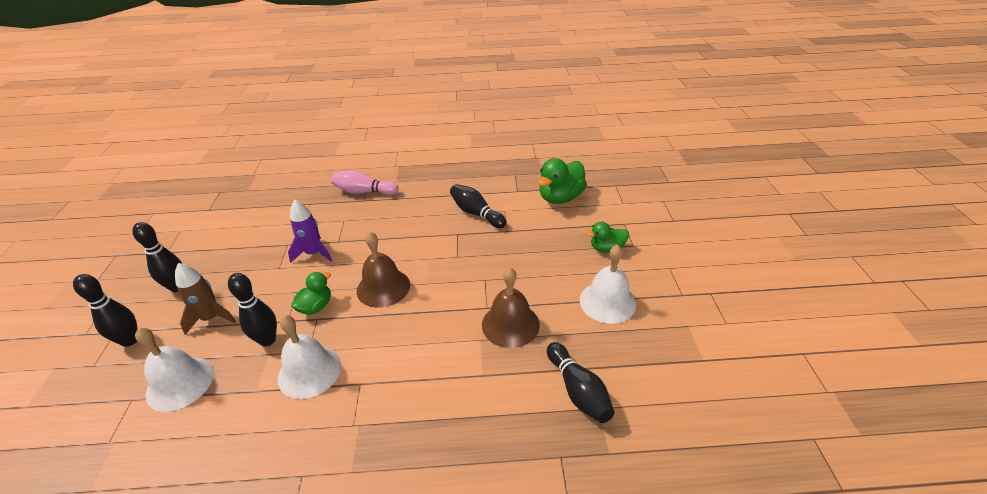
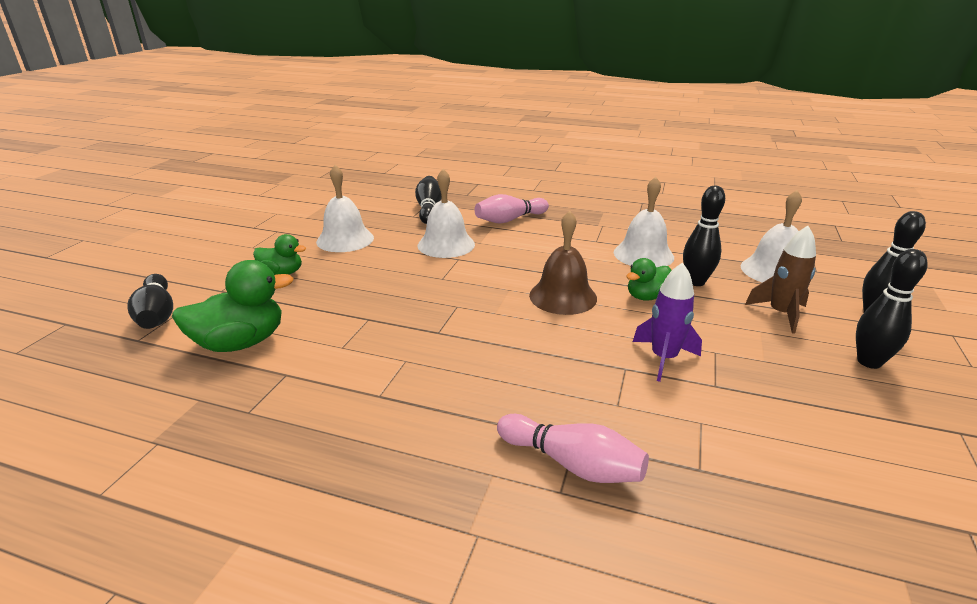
camera: 160 degrees left, 10 degrees down
black bowling pin [450,184,506,228] -> black bowling pin moved to [127,274,173,329]
brown bell [482,267,540,348] -> white bell [418,169,475,258]
none -> pink bowling pin [475,194,549,224]

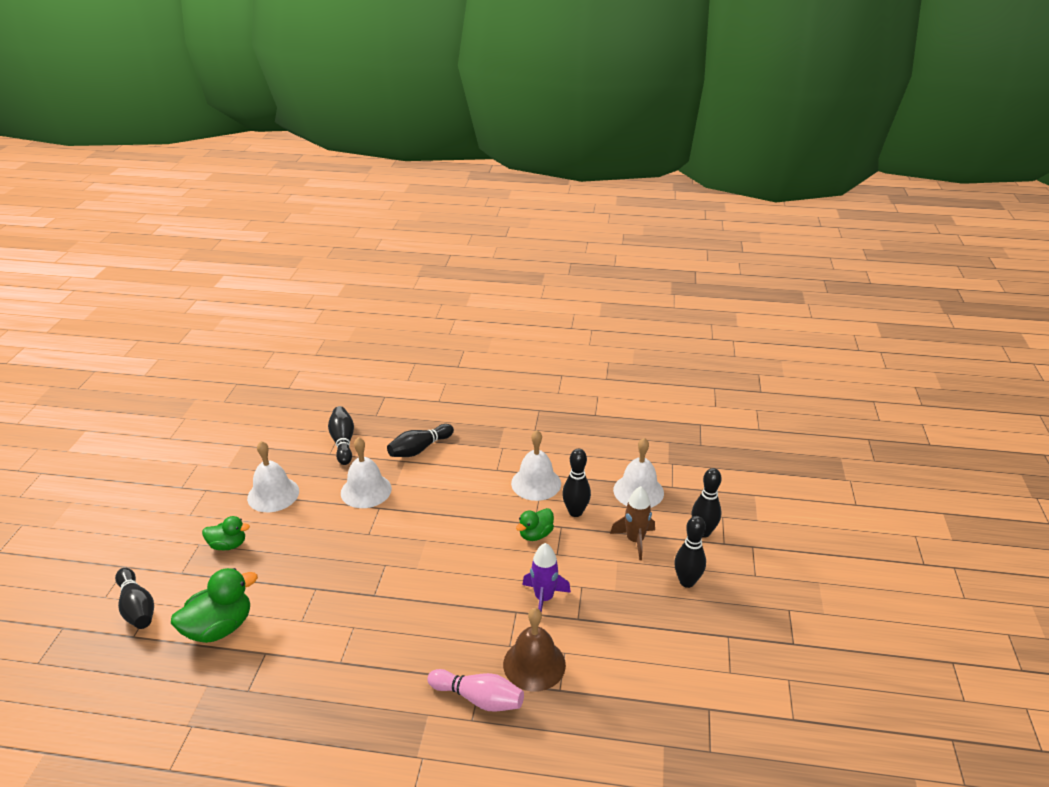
camera: 10 degrees left, 5 degrees up
pink bowling pin [475,194,549,224] -> black bowling pin [387,424,454,457]
brown bell [529,211,597,315] -> brown bell moved to [503,608,566,692]

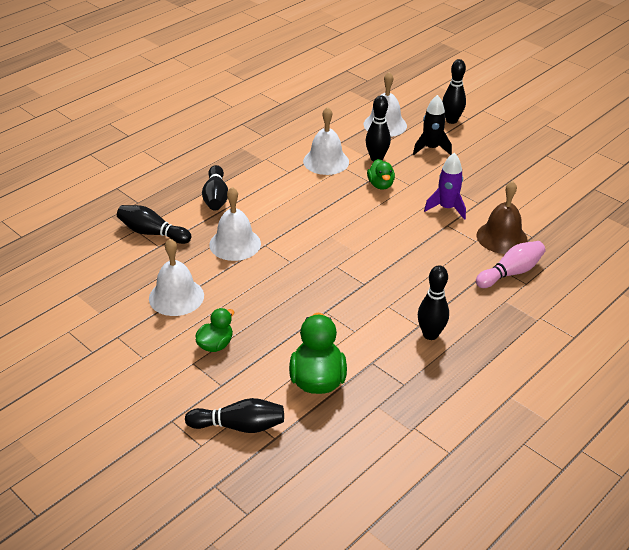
camera: 55 degrees left, 5 degrees up
brown rocket [610,486,655,560] -> black rocket [413,95,452,155]
black bowling pin [674,516,706,588] -> black bowling pin moved to [418,265,449,340]

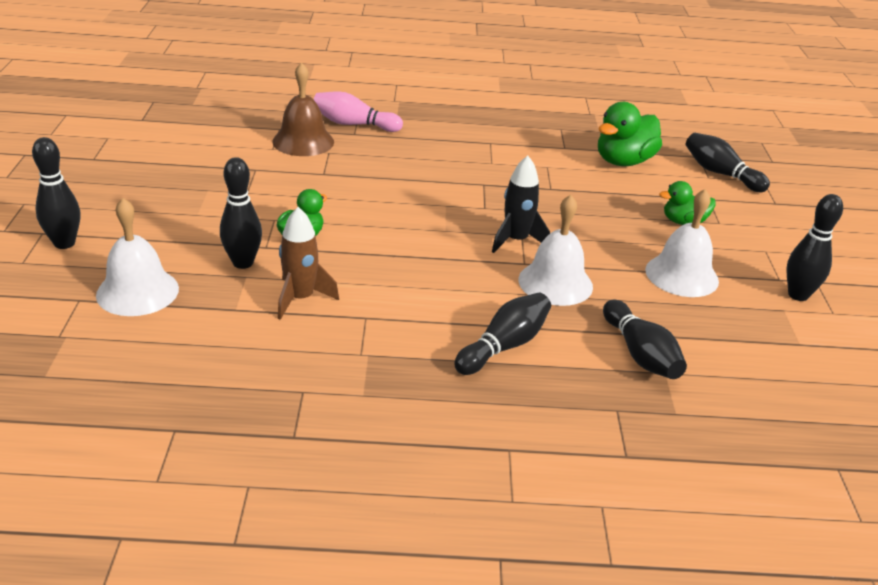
camera: 135 degrees left, 5 degrees down
white bell [303,107,349,175] -> brown rocket [278,207,339,320]
black rocket [413,95,452,155] -> black rocket moved to [492,156,550,253]
black bowling pin [418,265,449,340] -> black bowling pin moved to [786,194,843,301]
purple rocket [424,153,466,220] -> none

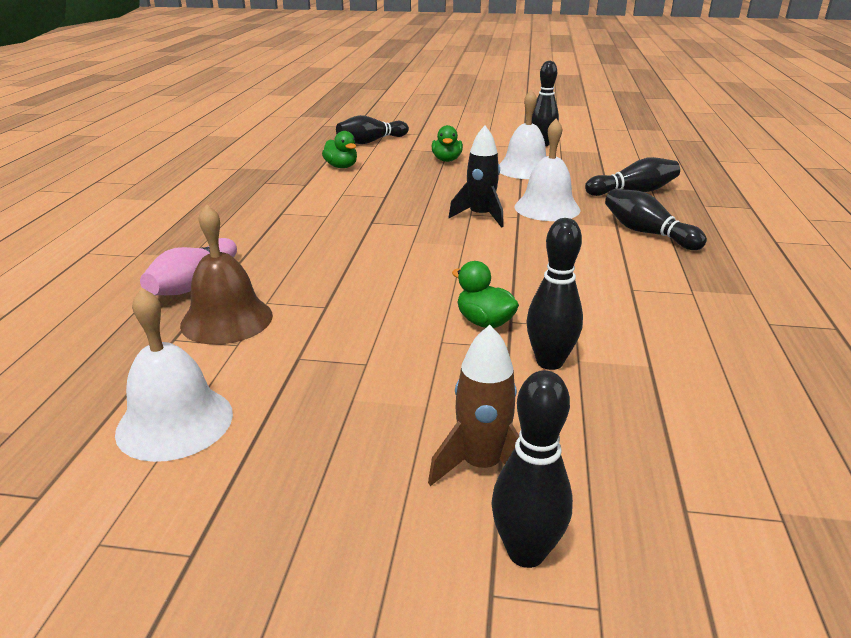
camera: 80 degrees left, 5 degrees down
white bell [96,198,179,316] -> white bell moved to [115,288,233,462]
brown rocket [278,207,339,320] -> brown rocket moved to [428,325,519,486]
green duck [598,102,662,166] -> green duck [322,131,357,168], size x0.60

